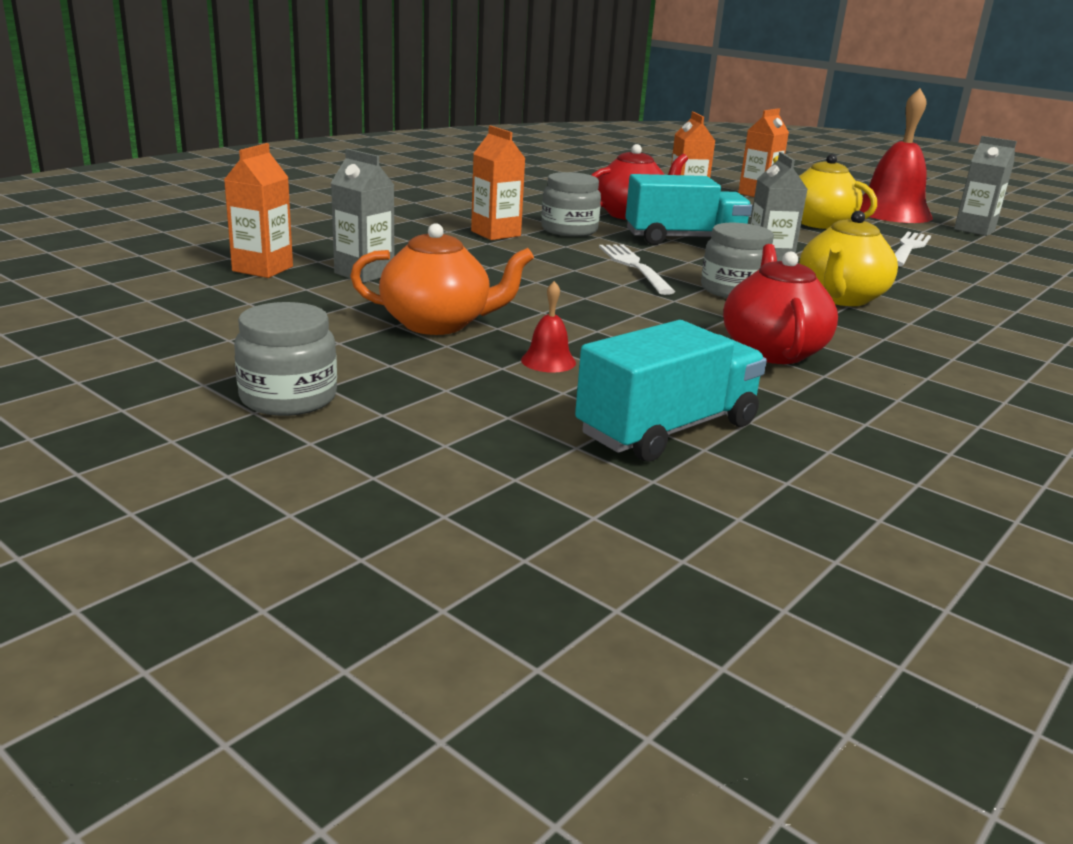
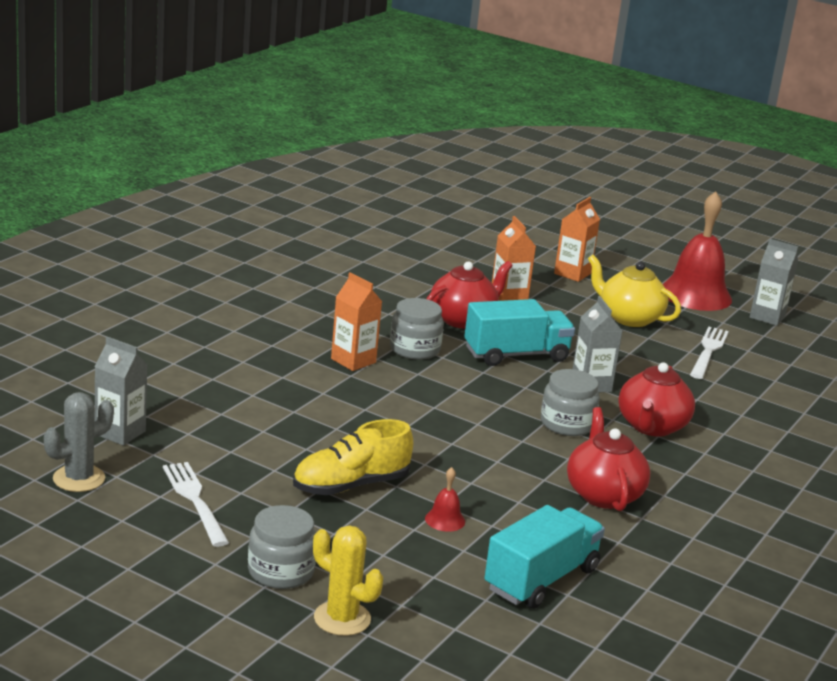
camera: 10 degrees left, 0 degrees up
orange carton [224,143,293,278] -> none
grey carton [331,149,394,283] -> grey carton moved to [95,337,148,446]
orange teapot [350,223,534,335] -> yellow shoe [293,419,413,495]
white fork [599,244,675,295] -> white fork moved to [163,462,229,547]
yellow teapot [799,211,898,306] -> red teapot [618,362,695,436]
none -> grey cactus [44,392,114,492]
none -> yellow cactus [313,525,383,636]

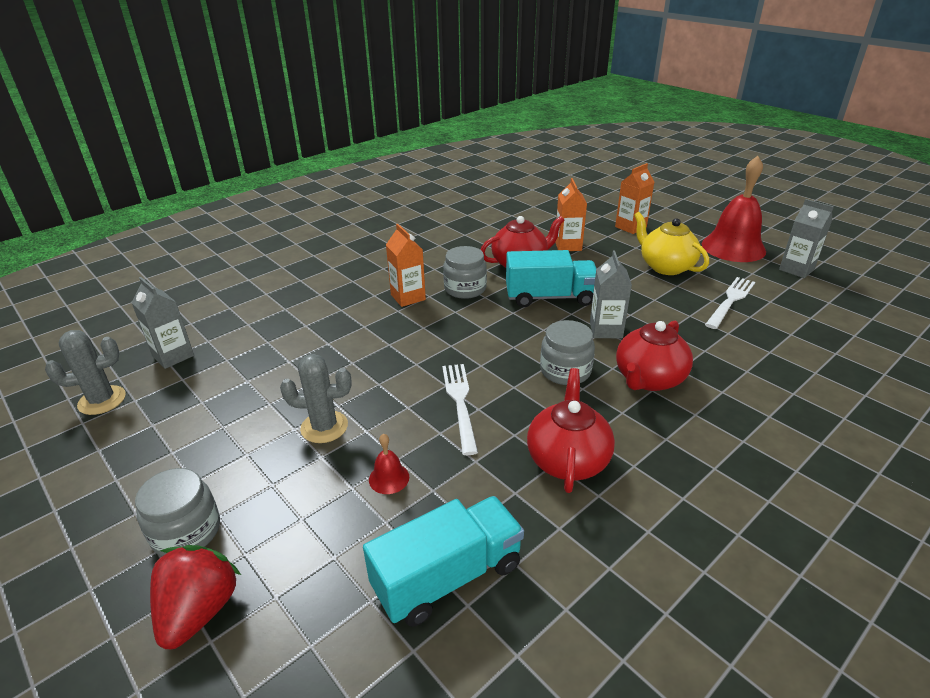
camera: 20 degrees right, 10 degrees up
white fork [163,462,229,547] -> white fork moved to [442,364,478,455]
yellow shoe [293,419,413,495] -> grey cactus [280,354,352,443]
yellow cactus [313,525,383,636] -> red strawberry [150,545,241,649]

